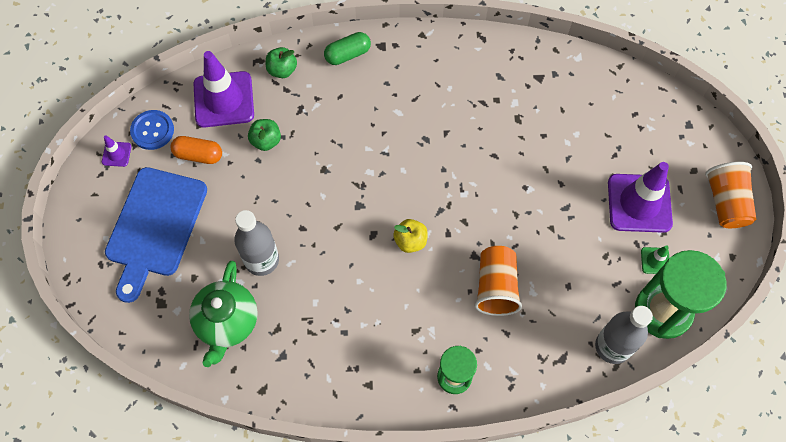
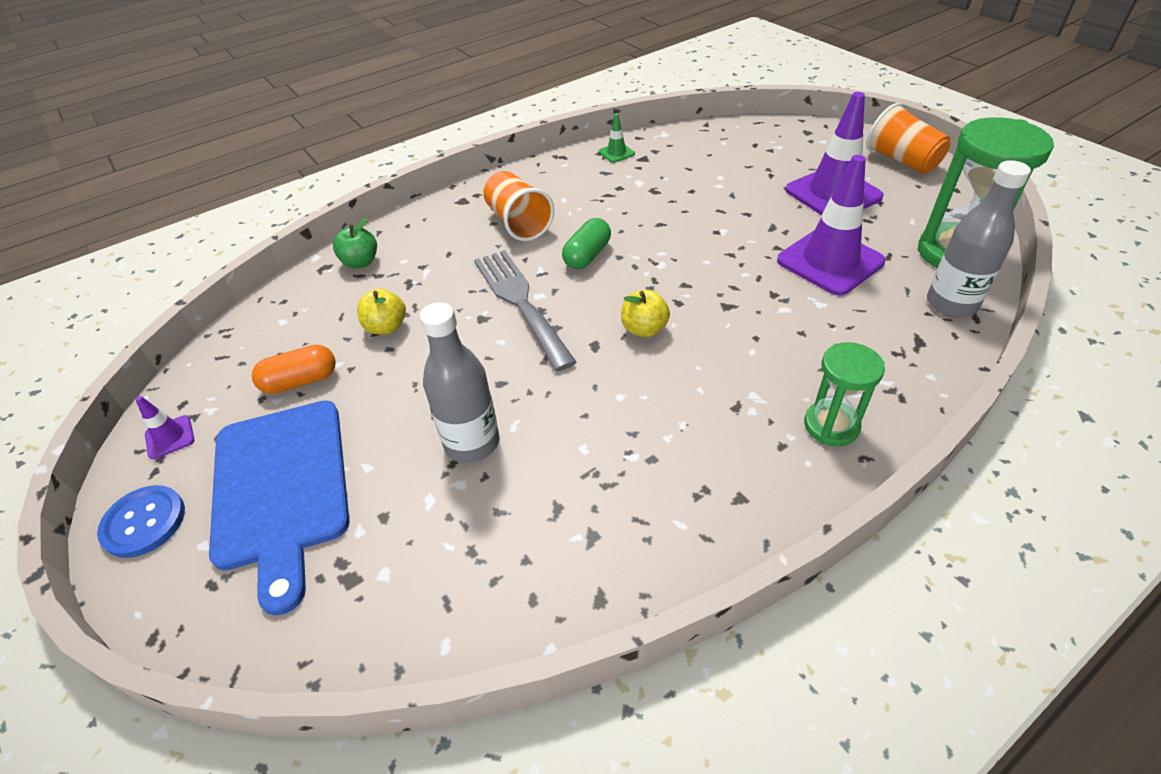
camera: 30 degrees left, 20 degrees down
blue button [130,110,174,150] -> blue button moved to [97,485,185,558]
green teapot [189,261,258,367] -> none
purple traffic cone [193,51,254,128] -> purple traffic cone moved to [777,155,886,296]
green apple [248,119,281,151] -> yellow apple [357,289,406,335]
green capsule [324,32,371,65] -> green capsule moved to [562,218,611,269]
orange cup [475,246,522,316] -> orange cup moved to [484,171,554,241]
green traffic cone [641,245,669,274] -> green traffic cone moved to [599,114,635,163]
none -> grey fork [474,250,577,371]

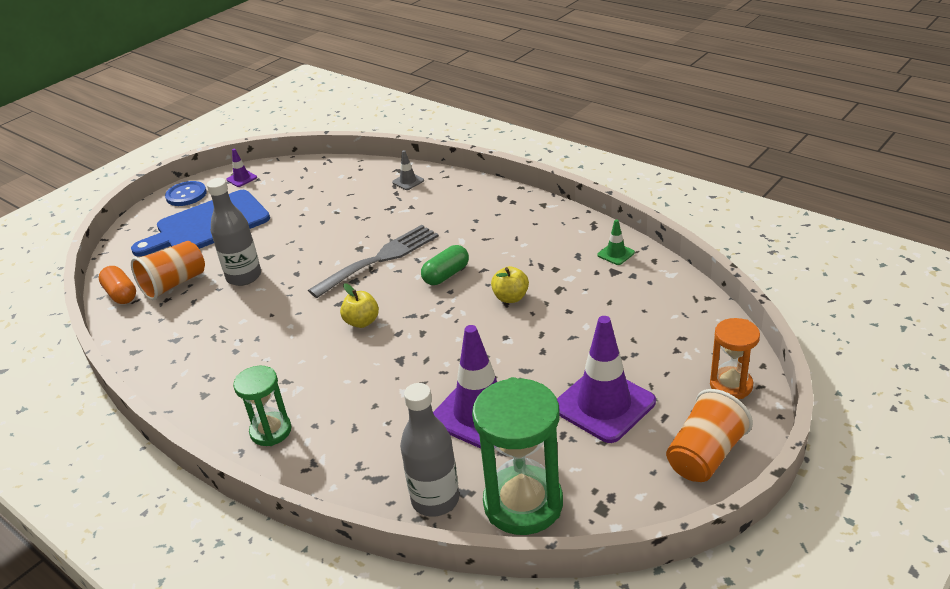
camera: 75 degrees right, 10 degrees down
orange capsule [252,345,336,394] -> orange capsule moved to [99,266,136,304]
green apple [333,218,377,269] -> grey traffic cone [392,150,424,190]
yellow apple [357,289,406,335] -> yellow apple moved to [491,266,529,303]
orange cup [484,171,554,241] -> orange cup moved to [131,241,205,300]
green capsule [562,218,611,269] -> green capsule turned 60 degrees counterclockwise [421,245,469,285]
none -> orange hourglass [710,318,760,399]

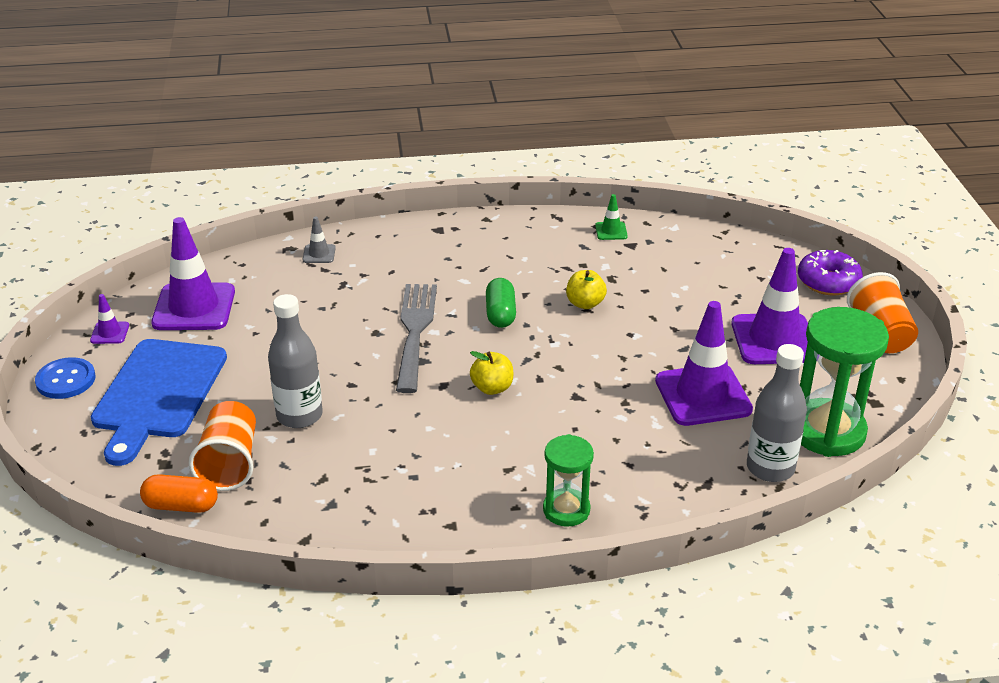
camera: 50 degrees left, 0 degrees up
orange hourglass [710,318,760,399] -> purple donut [798,250,863,296]
none -> purple traffic cone [151,217,235,330]

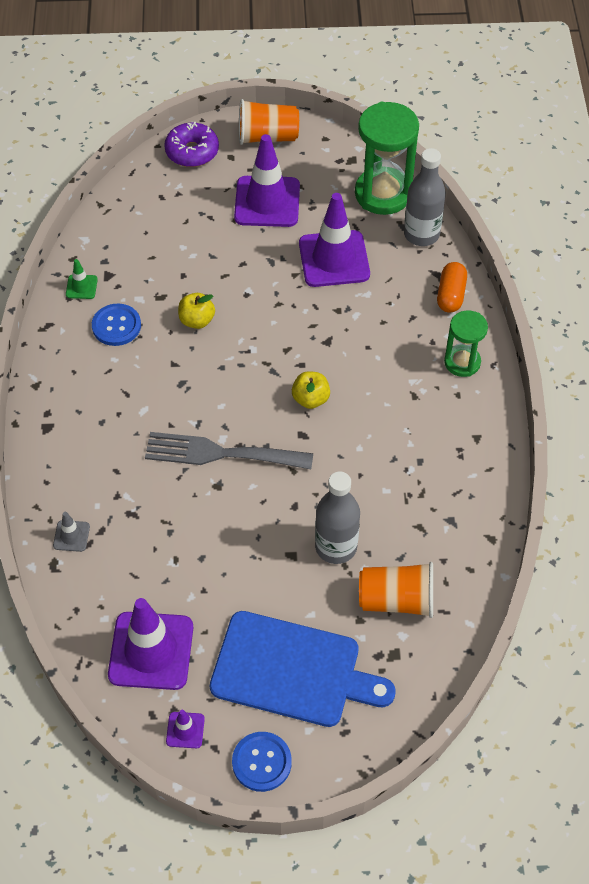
camera: 85 degrees left, 20 degrees up
orange capsule [140,474,218,513] -> orange capsule moved to [437,262,467,313]
green capsule [486,278,516,328] -> none
none -> blue button [92,304,141,346]

